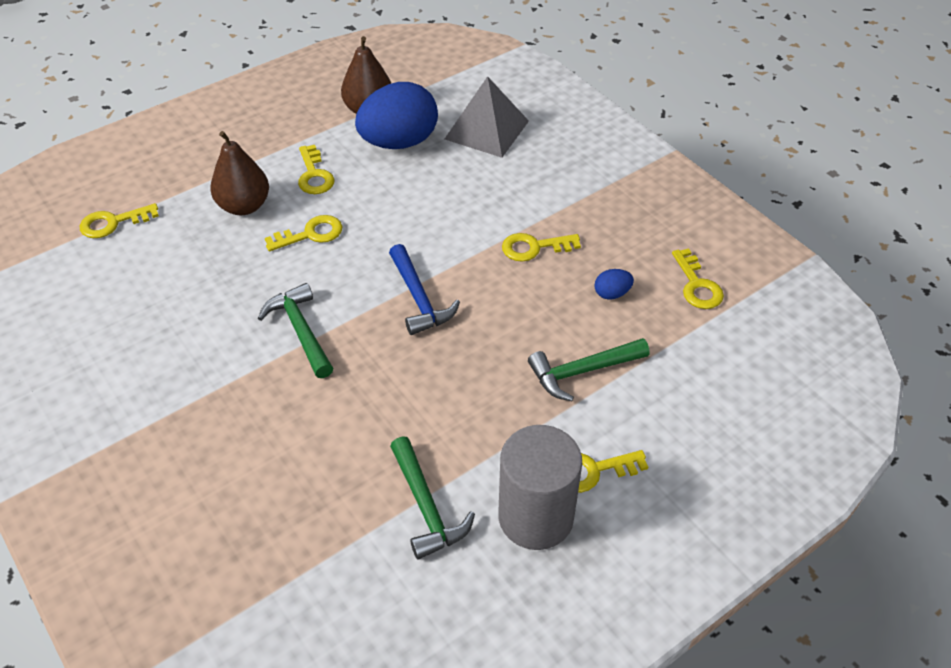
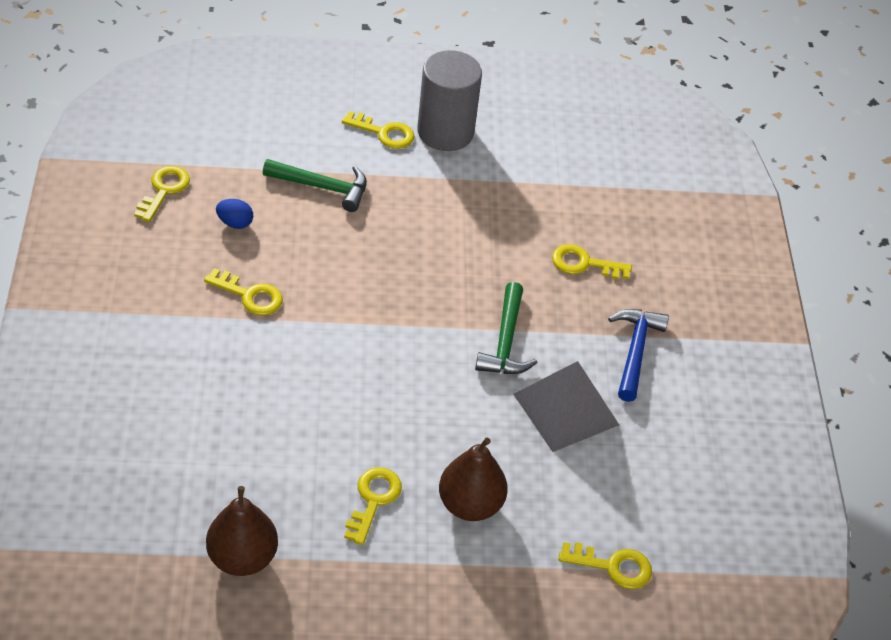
camera: 150 degrees left, 0 degrees up
yellow key [265,215,343,251] -> yellow key moved to [552,244,632,279]
blue egg [355,82,438,149] -> none
blue hammer [389,244,460,335] -> blue hammer moved to [608,309,669,402]
green hammer [390,436,475,560] -> none
grey pyramid [445,76,529,158] -> grey pyramid moved to [513,361,619,452]

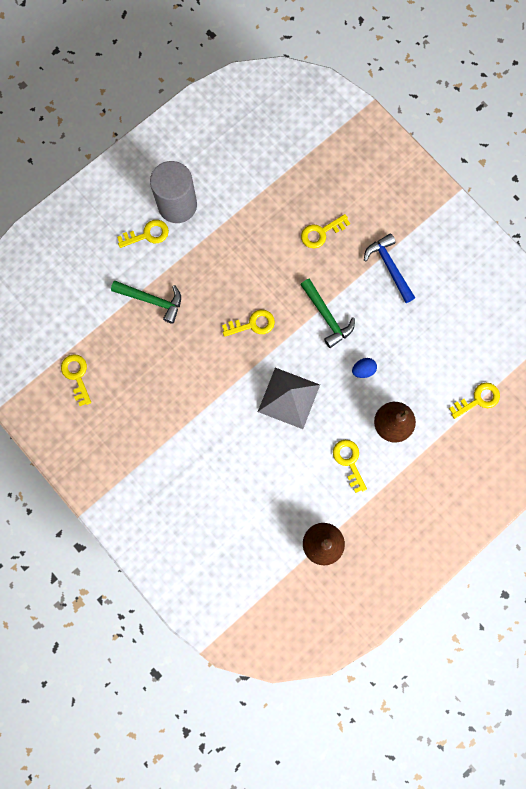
camera: 35 degrees left, 30 degrees up
yellow key [204,268,283,315] -> yellow key moved to [222,310,275,337]
blue egg [216,199,253,229] -> blue egg moved to [352,358,377,378]
green hammer [263,159,367,212] -> green hammer turned 45 degrees clockwise [111,281,181,324]
grey pyramid [513,361,619,452] -> grey pyramid moved to [258,368,320,429]

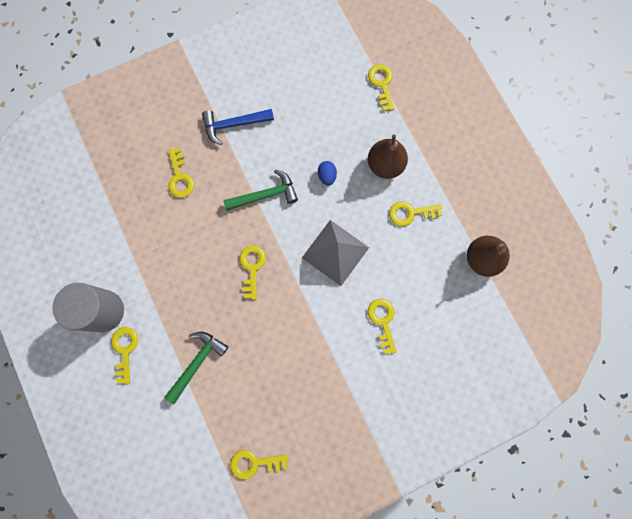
camera: 75 degrees left, 0 degrees up
none -> yellow key [368,299,397,354]

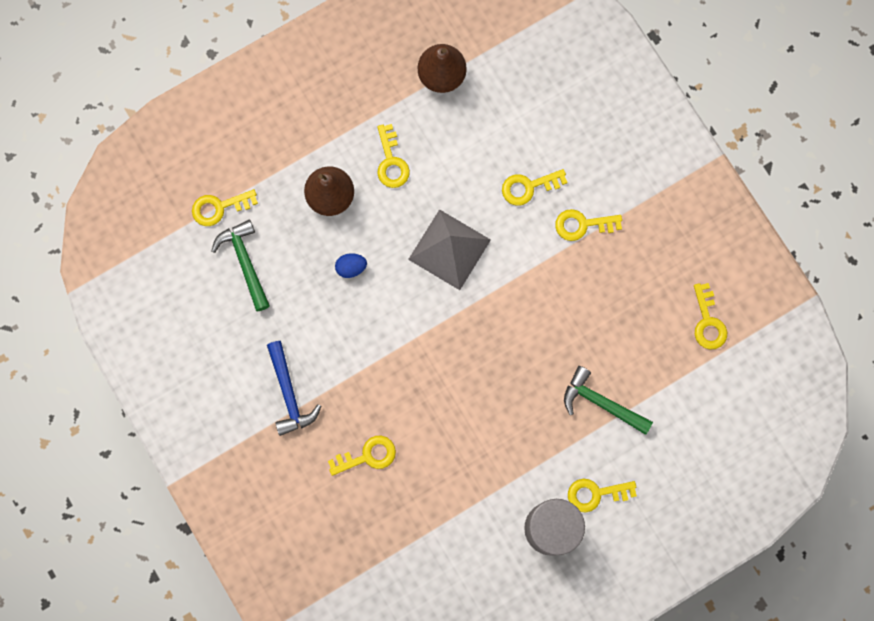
camera: 95 degrees left, 0 degrees up
green hammer [223,169,298,211] -> green hammer moved to [211,219,270,311]
yellow key [240,245,266,300] -> yellow key moved to [555,209,622,241]

